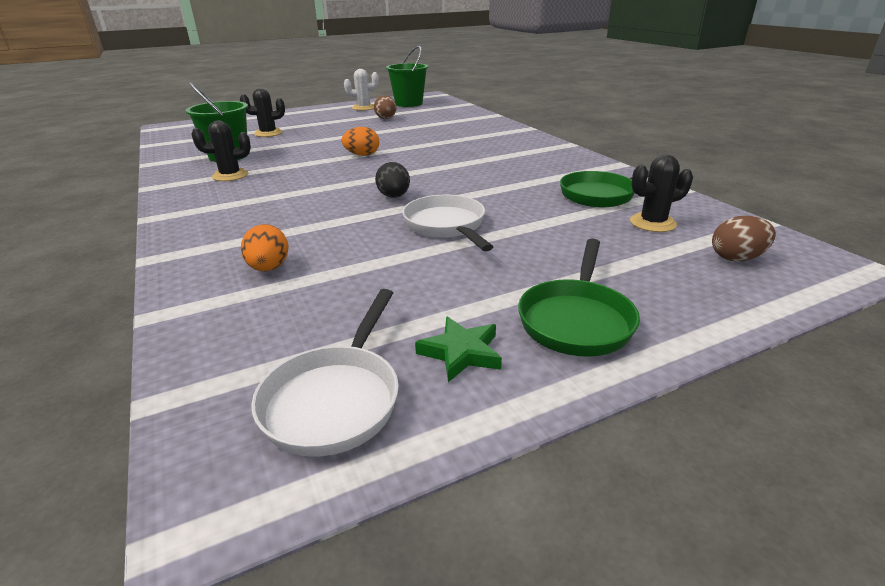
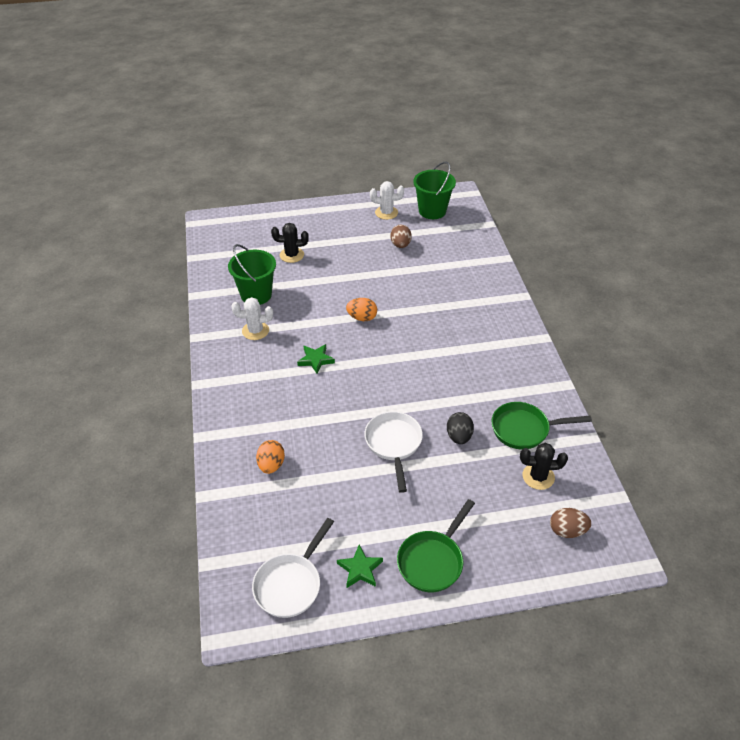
camera: 15 degrees right, 15 degrees up
black cactus [191,120,251,181] -> white cactus [231,297,273,340]
black egg [375,162,410,198] -> black egg moved to [447,412,474,444]
none -> green star [297,344,335,374]

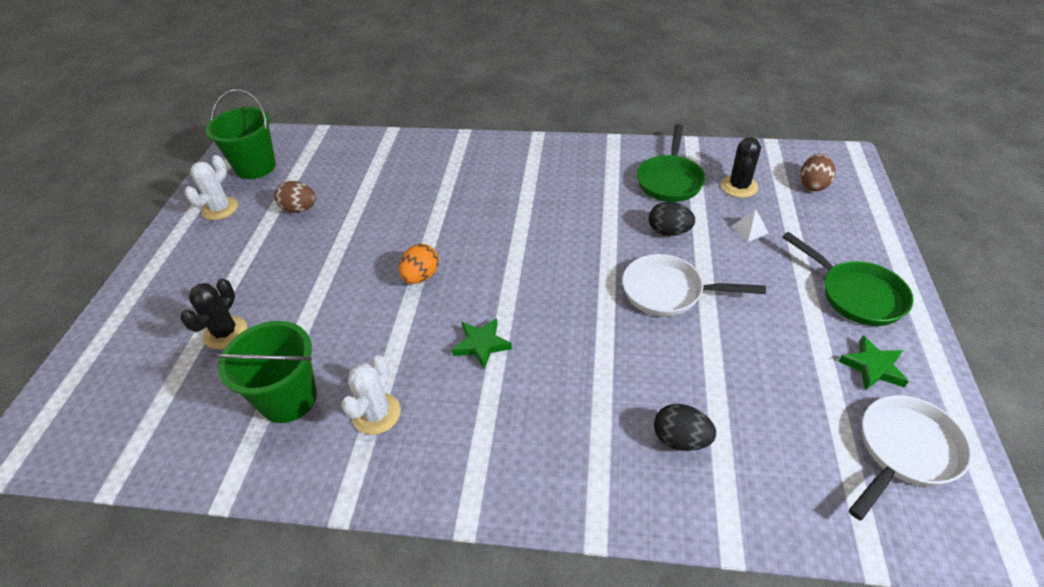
camera: 70 degrees left, 0 degrees up
white pan [252,518,334,618] -> white pan turned 90 degrees counterclockwise [849,395,972,520]
orange egg [256,440,285,474] -> black egg [654,404,716,451]
none -> white pyramid [731,209,768,242]

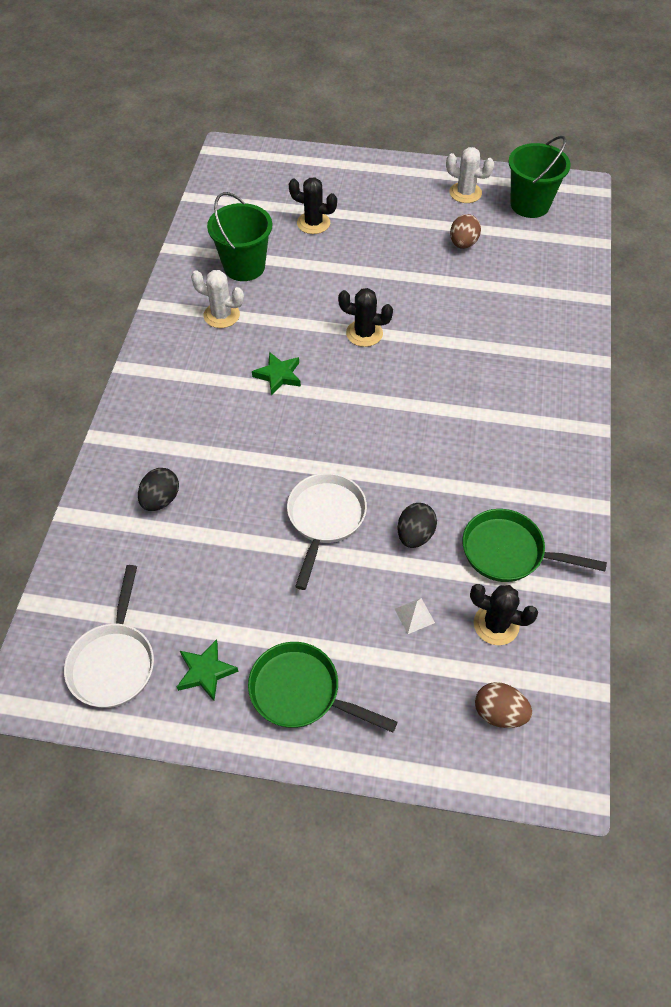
camera: 90 degrees right, 10 degrees up
orange egg [399,244,439,284] -> black cactus [338,288,393,347]
green pan [782,232,914,326] -> green pan turned 60 degrees clockwise [248,642,397,733]
white pan [849,395,972,520] -> white pan turned 45 degrees clockwise [64,565,154,708]

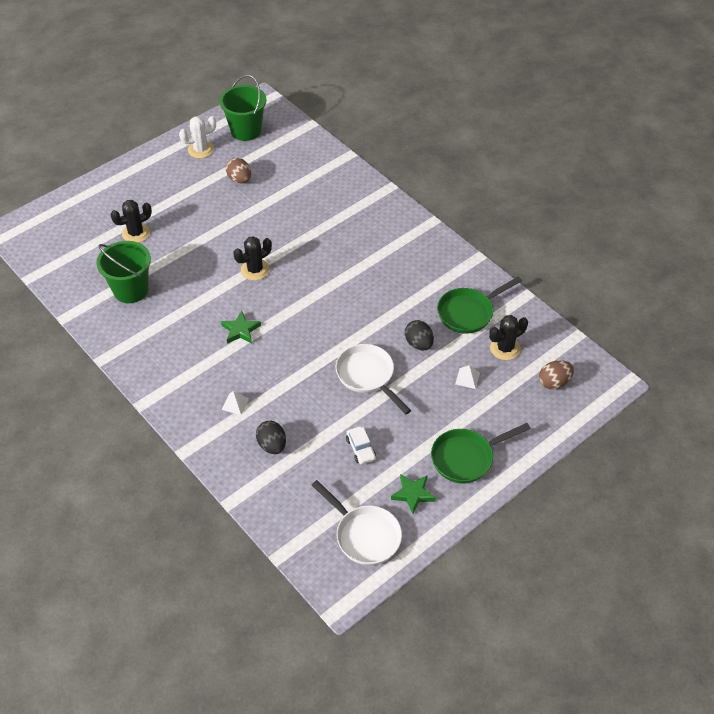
camera: 50 degrees left, 5 degrees down
white cactus [191,270,244,328] -> none
none -> white pyramid [222,391,249,415]
none -> white car [346,426,376,464]

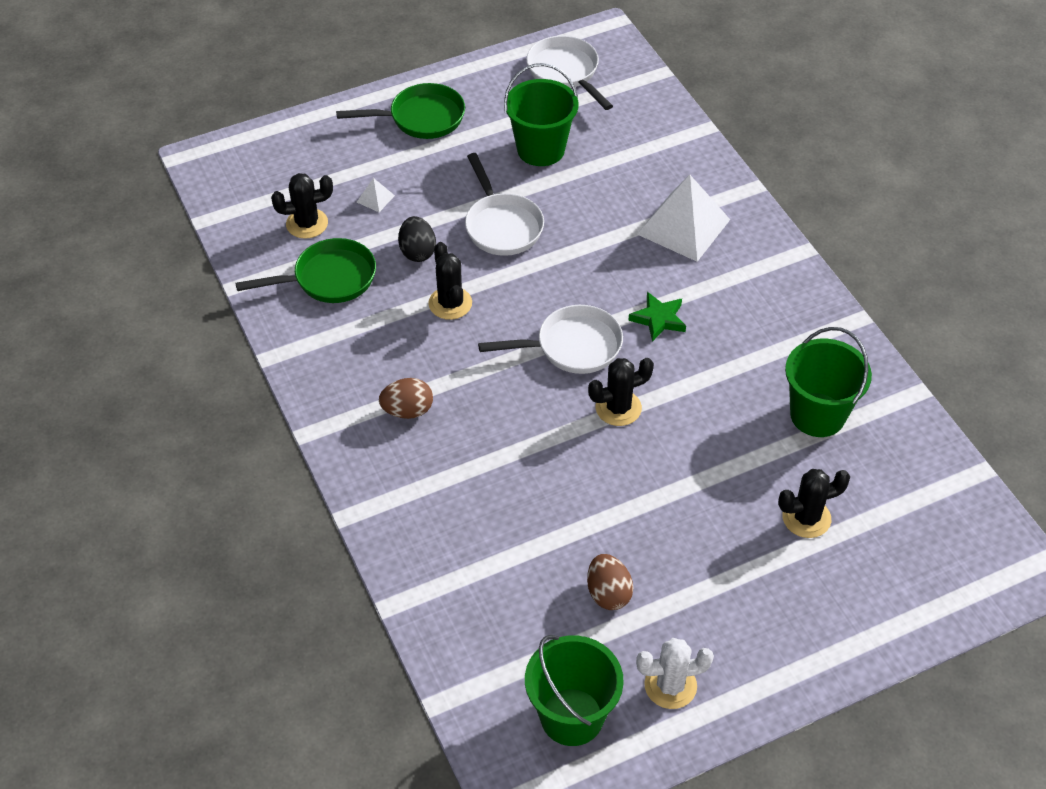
camera: 165 degrees left, 0 degrees up
white pyramid [222,391,249,415] -> white pyramid [637,175,730,262], size x2.44
black egg [256,421,286,454] -> none
white car [346,426,376,464] -> green bucket [504,63,579,166]
green star [391,474,436,514] -> none
brown egg [539,360,574,389] -> brown egg moved to [379,378,433,419]
none -> black cactus [428,242,472,320]
none -> white pan [478,305,623,374]

